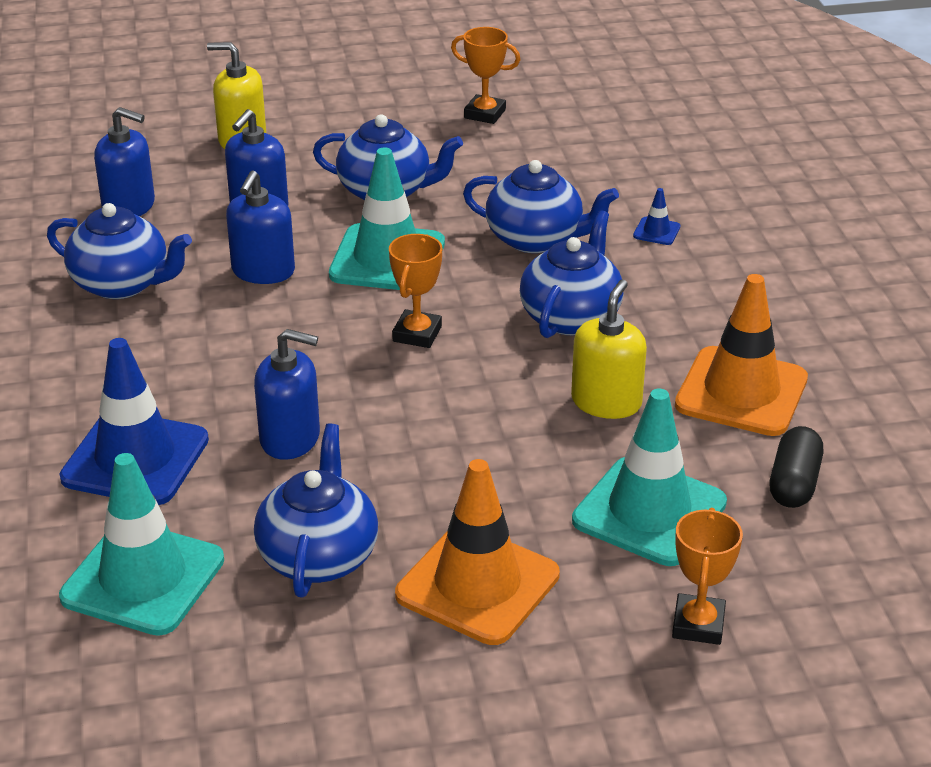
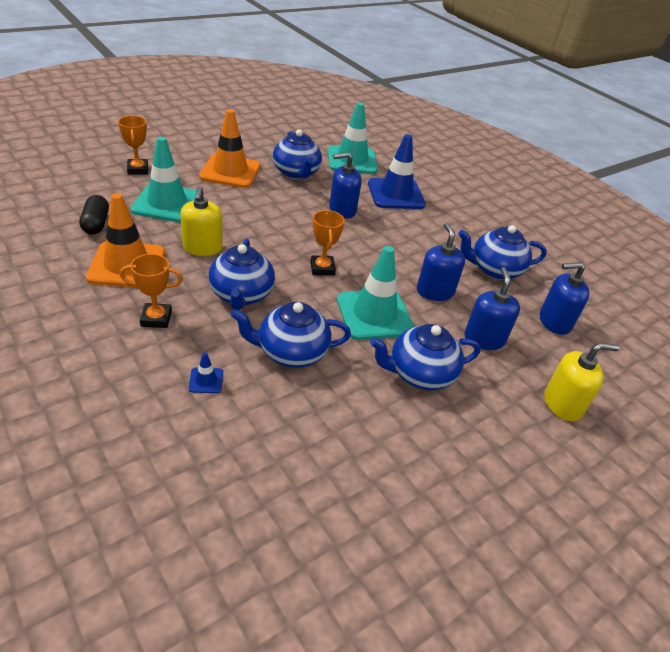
camera: 150 degrees right, 5 degrees up
orange trophy [451,27,520,124] -> orange trophy moved to [120,254,183,328]

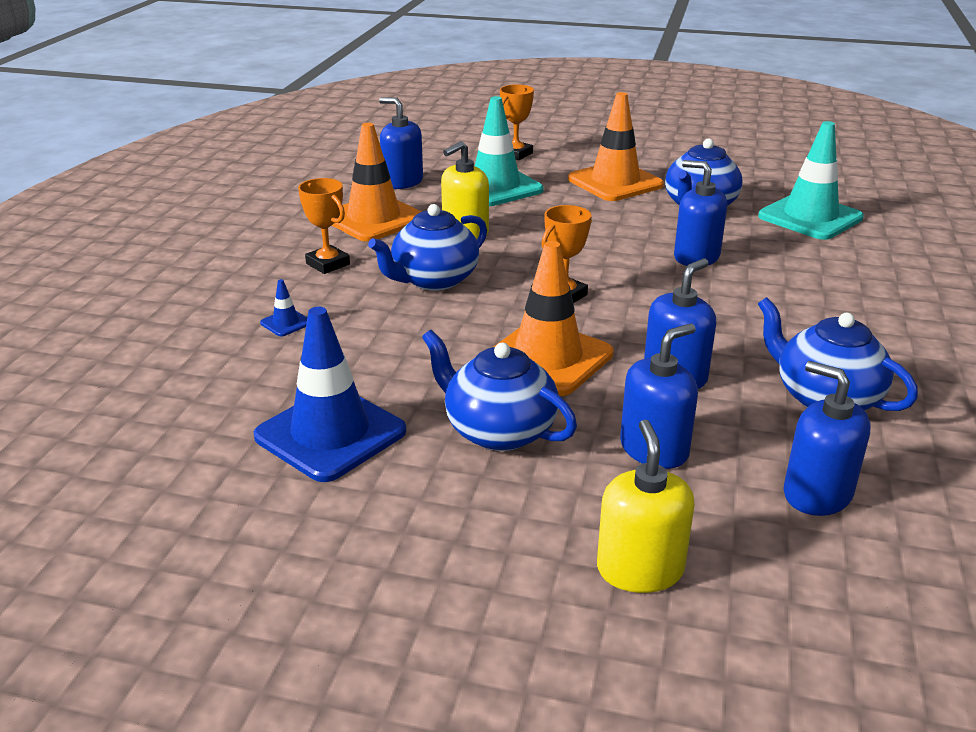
camera: 55 degrees right, 10 degrees down
black capsule [79,195,109,235] -> blue soap dispenser [379,97,423,189]
blue teapot [231,302,351,368] -> none
turquoise traffic cone [337,246,414,340] -> orange traffic cone [494,241,614,396]
blue traffic cone [368,134,426,209] -> blue traffic cone moved to [254,307,406,482]
yellow soap dispenser [544,343,619,421] -> yellow soap dispenser turned 135 degrees counterclockwise [597,420,695,593]

